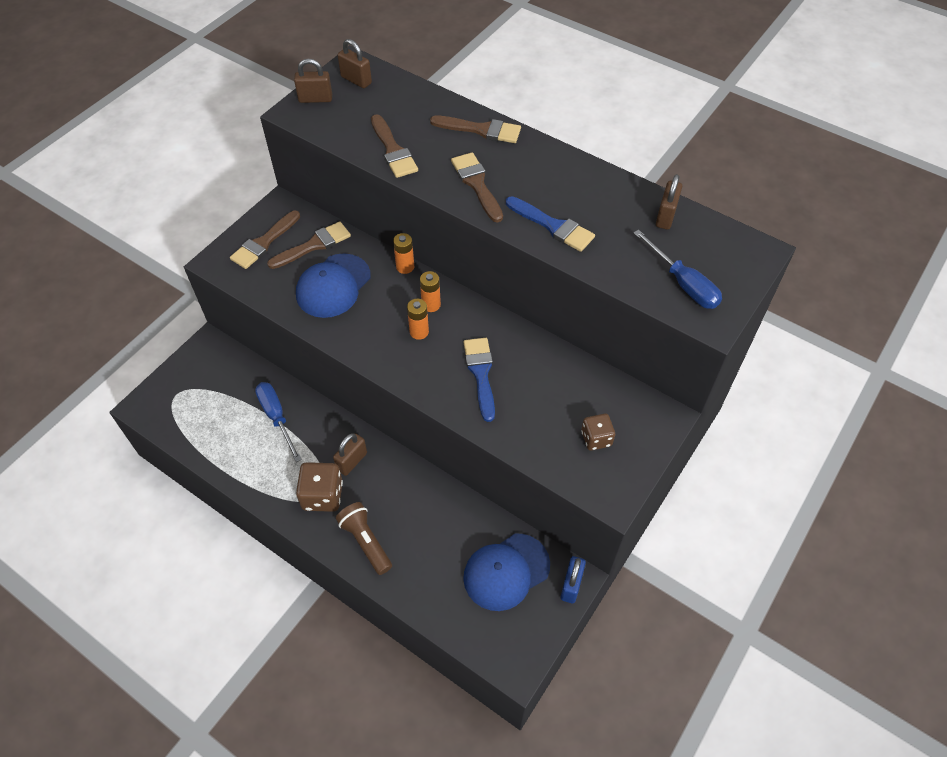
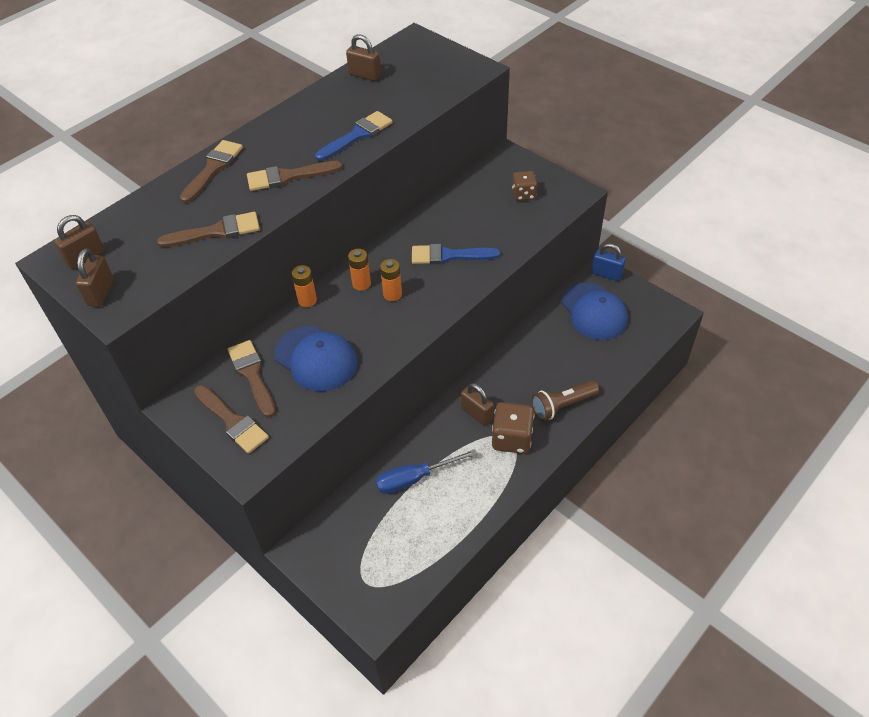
camera: 80 degrees left, 5 degrees down
blue screwdriver [634,230,722,309] -> none

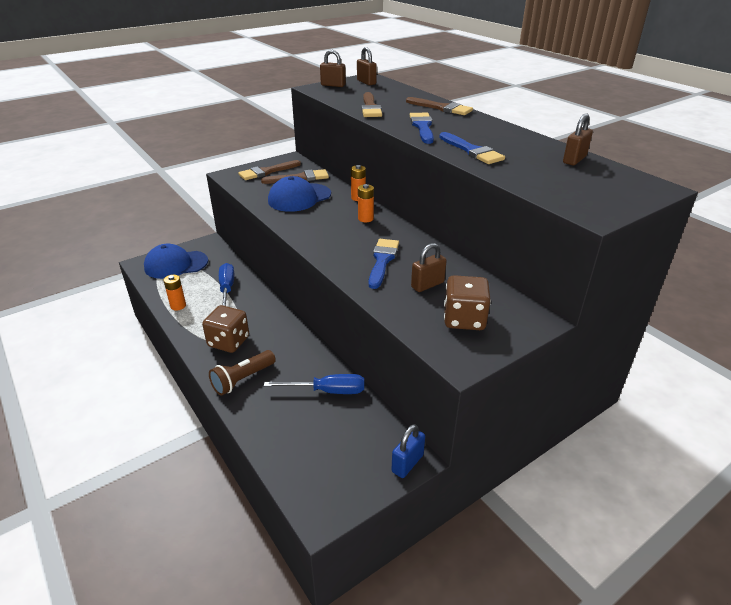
camera: 100 degrees right, 15 degrees down
brown brush [247,161,342,191] -> blue brush [410,113,434,144]
orange battery [380,259,402,301] -> orange battery moved to [164,275,186,310]
brown padlock [461,383,494,426] -> brown padlock moved to [411,243,447,292]
brown dice [512,171,537,201] -> brown dice [444,275,491,330], size x1.57
brown flashlight [531,380,599,421] -> brown flashlight turned 120 degrees counterclockwise [209,350,276,395]
blue cap [561,283,628,340] -> blue cap moved to [144,244,208,279]
none -> blue screwdriver [264,374,364,394]

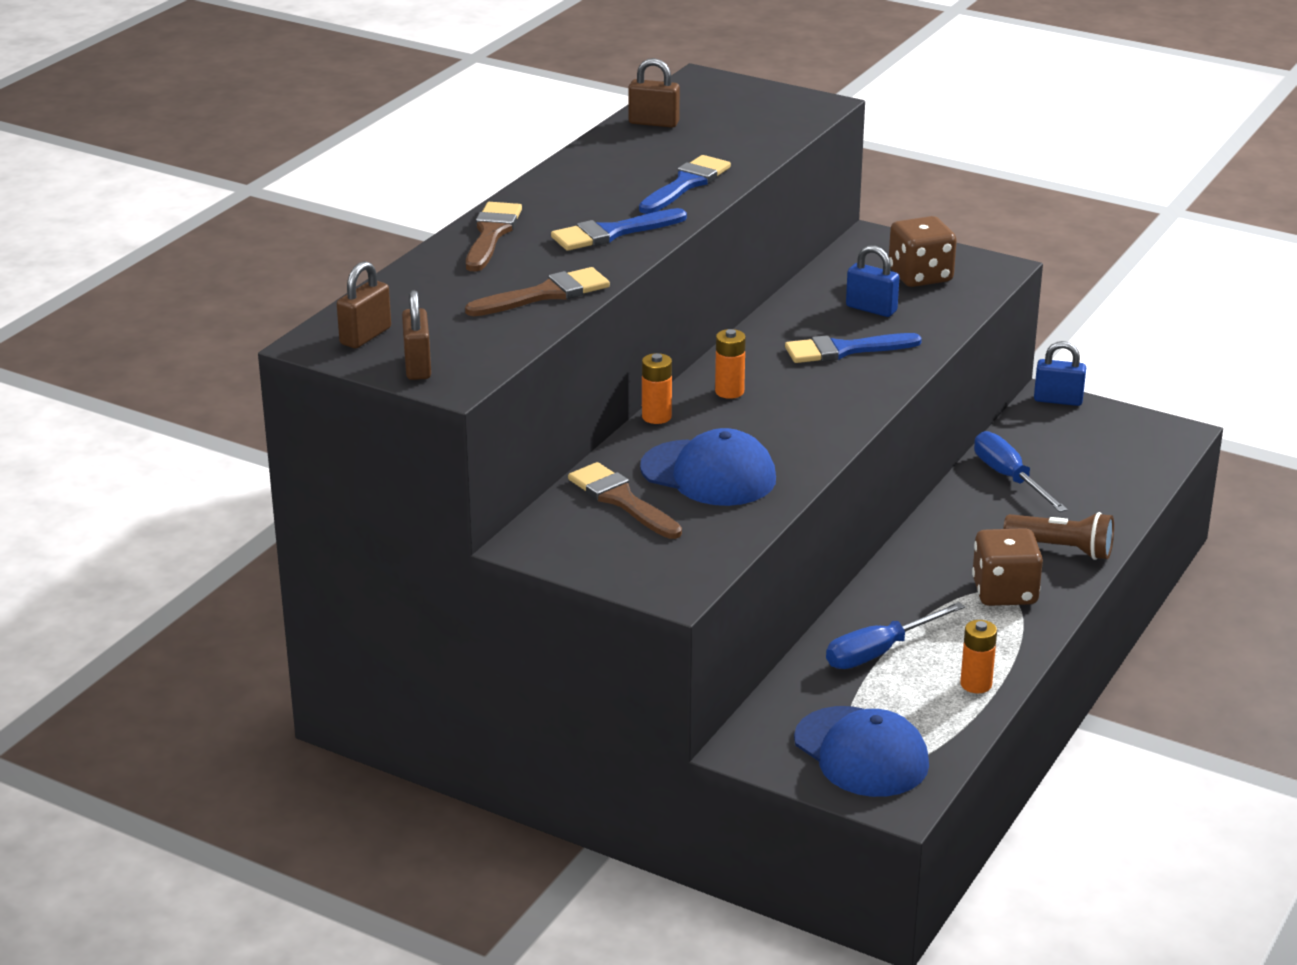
camera: 115 degrees left, 5 degrees down
brown brush [238,160,301,180] -> none
brown padlock [411,243,447,292] -> blue padlock [846,245,899,317]

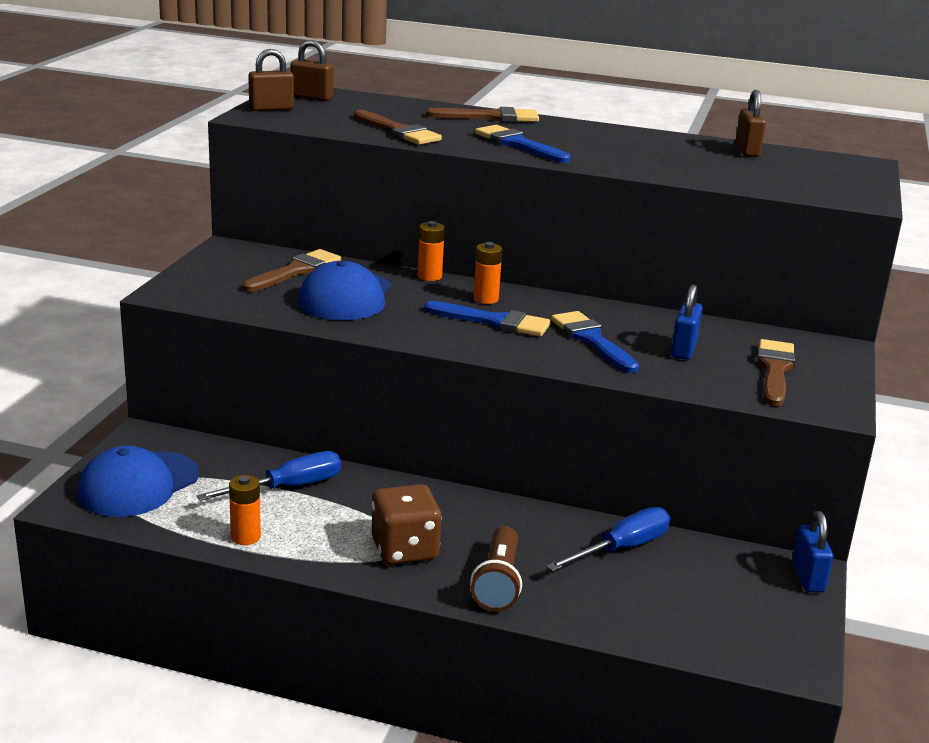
camera: 75 degrees right, 5 degrees down
blue brush [639,155,731,214] -> blue brush moved to [424,301,551,337]
blue screwdriver [826,602,965,669] -> blue screwdriver turned 105 degrees clockwise [196,451,341,501]
brown dice [889,216,957,287] -> brown brush [757,339,795,406]

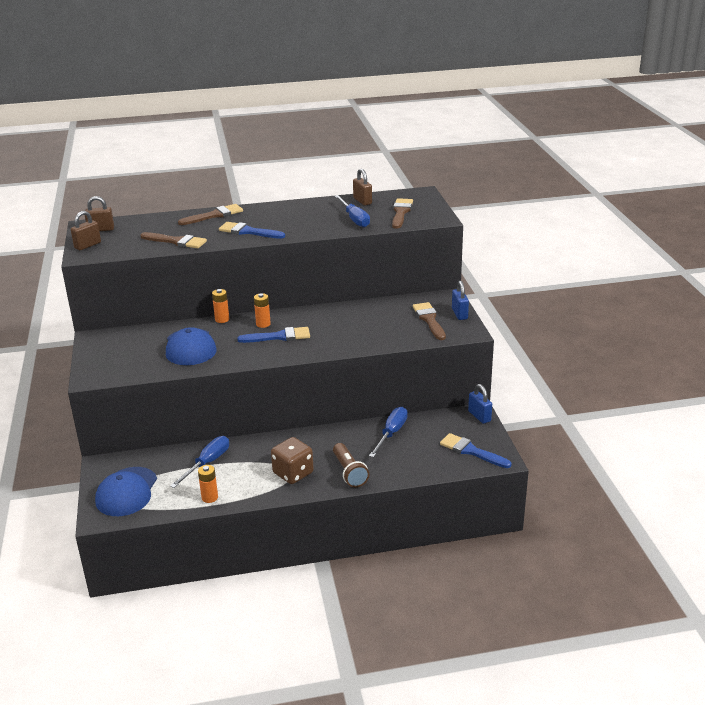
camera: 25 degrees left, 5 degrees up
brown brush [243,249,341,292] -> brown brush moved to [392,198,413,229]
blue brush [551,311,639,373] -> blue brush moved to [440,433,512,468]
blue padlock [671,284,703,360] -> blue padlock moved to [452,281,469,320]
none -> blue screwdriver [334,195,370,227]

